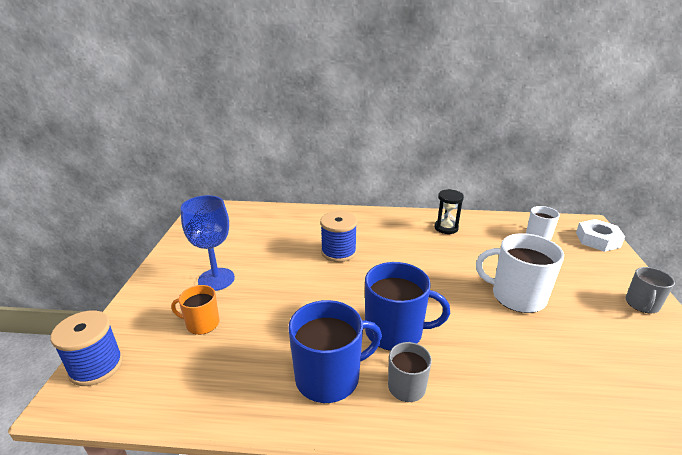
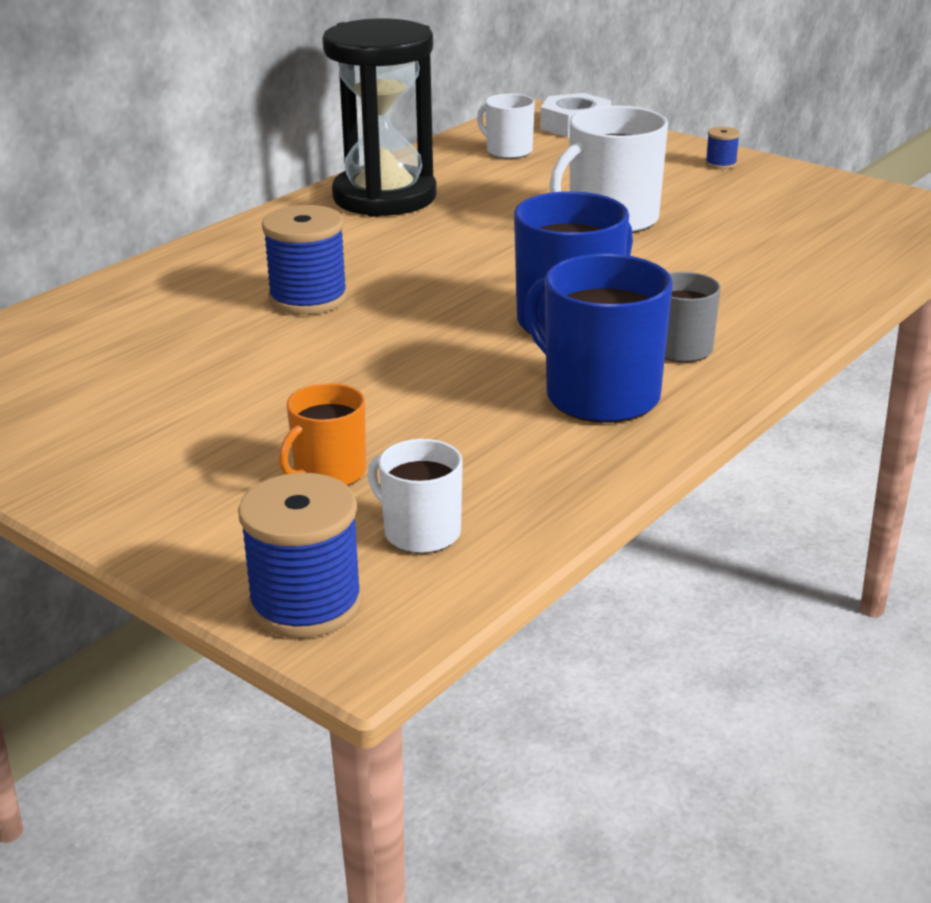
camera: 55 degrees left, 0 degrees up
blue goblet [181,195,235,291] -> none
blue mug [288,300,382,403] -> blue mug turned 60 degrees counterclockwise [525,254,673,423]
black hourglass [434,189,464,234] -> black hourglass [322,19,437,217], size x2.09
grey mug [626,267,675,314] -> blue spool [705,127,740,169]
none -> white mug [368,439,463,553]

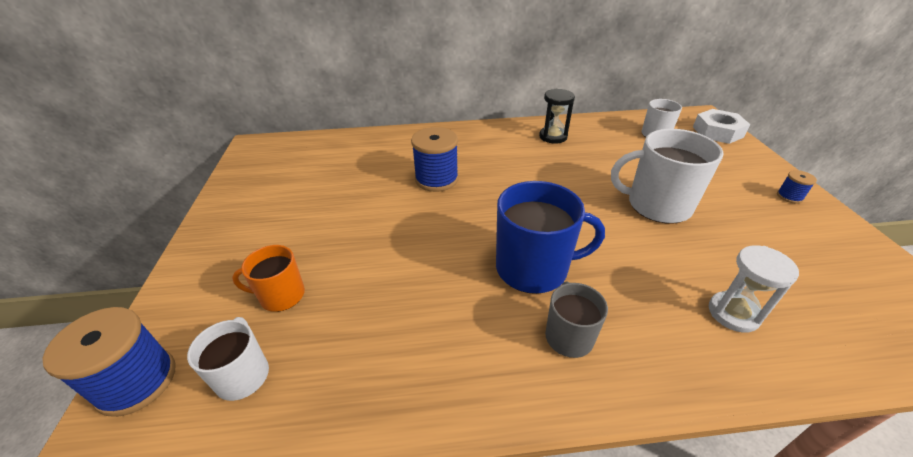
camera: 45 degrees right, 10 degrees up
black hourglass [322,19,437,217] -> black hourglass [539,89,575,144], size x0.48
blue mug [525,254,673,423] -> none
none -> white hourglass [709,245,799,333]

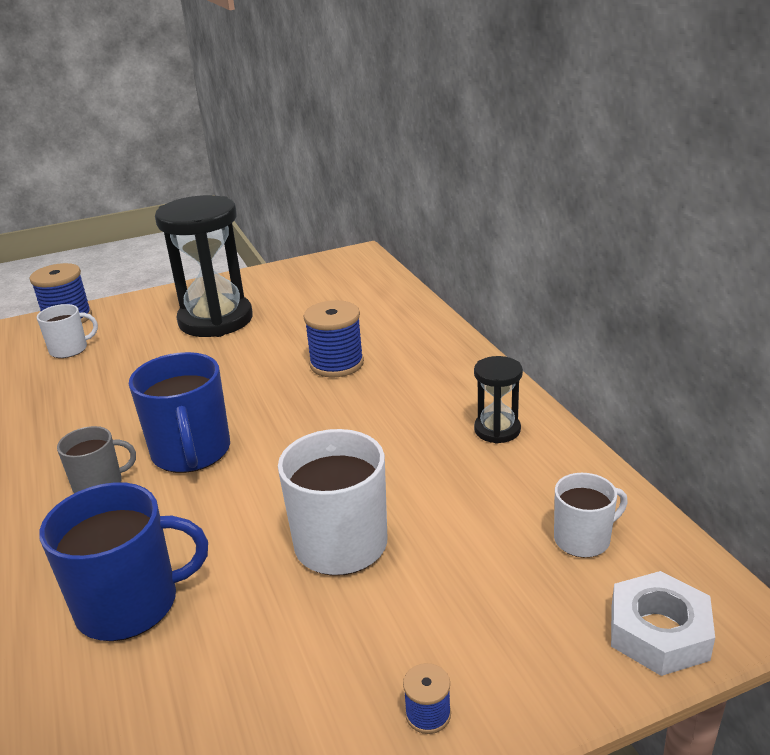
camera: 75 degrees right, 10 degrees down
orange mug [232,245,305,312] -> none
white hourglass [709,245,799,333] -> blue mug [39,482,208,641]
none -> black hourglass [155,195,253,337]

